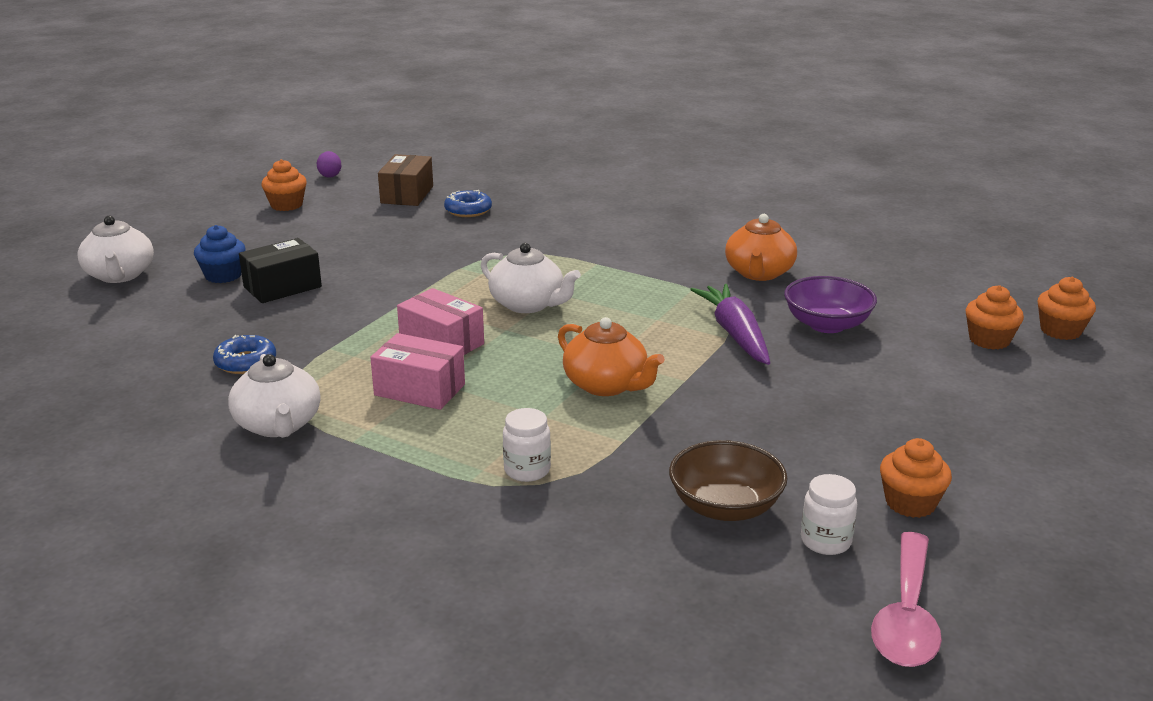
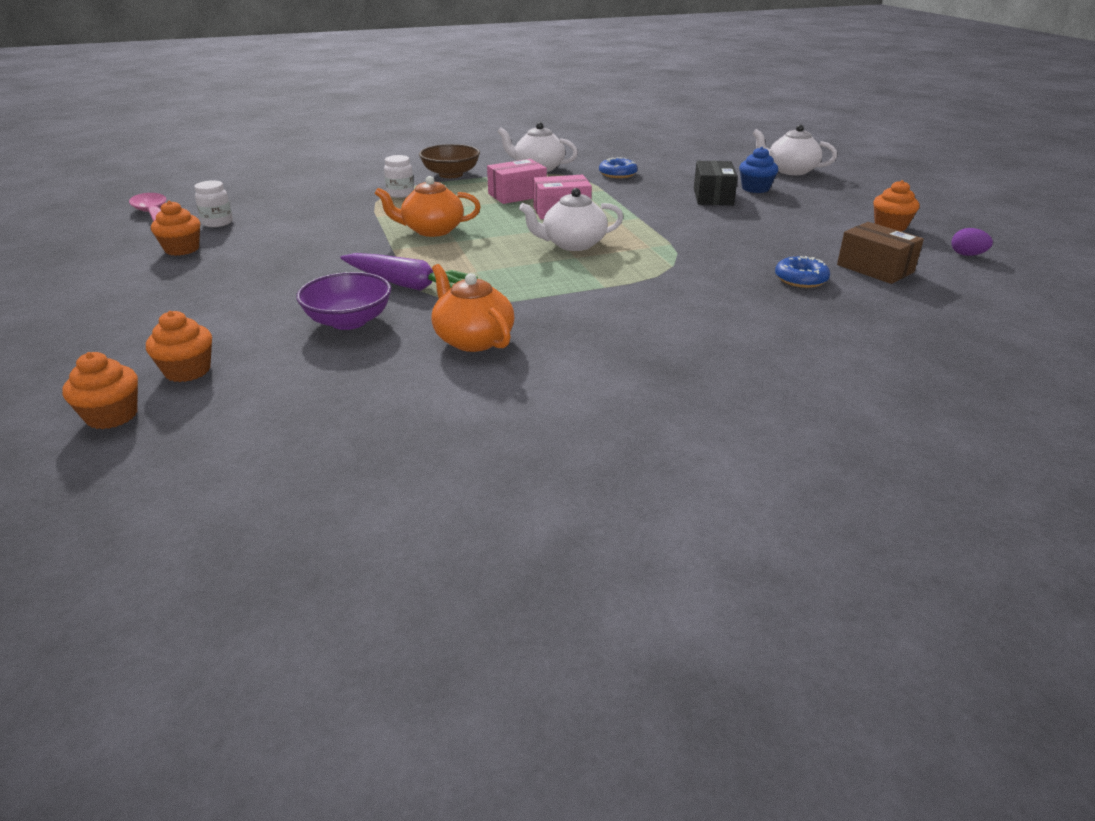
camera: 130 degrees right, 5 degrees up
brown bowl [669,440,788,521] -> brown bowl moved to [419,144,480,178]

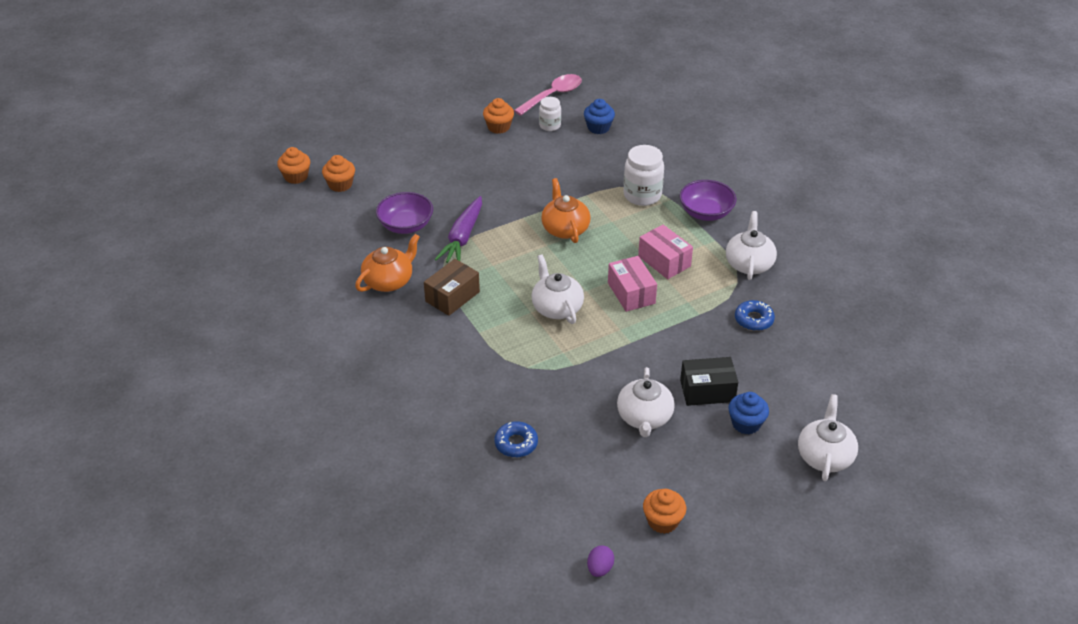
camera: 80 degrees right, 10 degrees up
white jar [384,155,414,198] -> white jar [623,145,664,206], size x1.65
brown bowl [419,144,480,178] -> purple bowl [680,180,736,221]
brown box [837,222,924,284] -> brown box moved to [424,259,480,316]
none -> blue cupcake [584,99,615,134]
none -> white teapot [617,367,675,437]

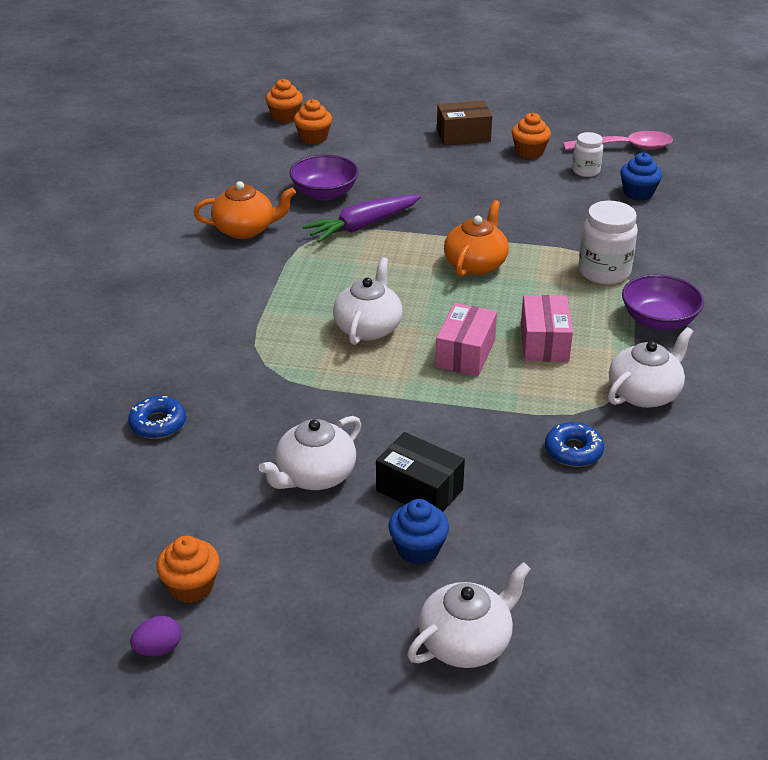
camera: 40 degrees right, 5 degrees down
brown box [424,259,480,316] -> brown box moved to [437,101,492,146]
purple egg [587,546,614,577] -> purple egg moved to [130,616,181,656]

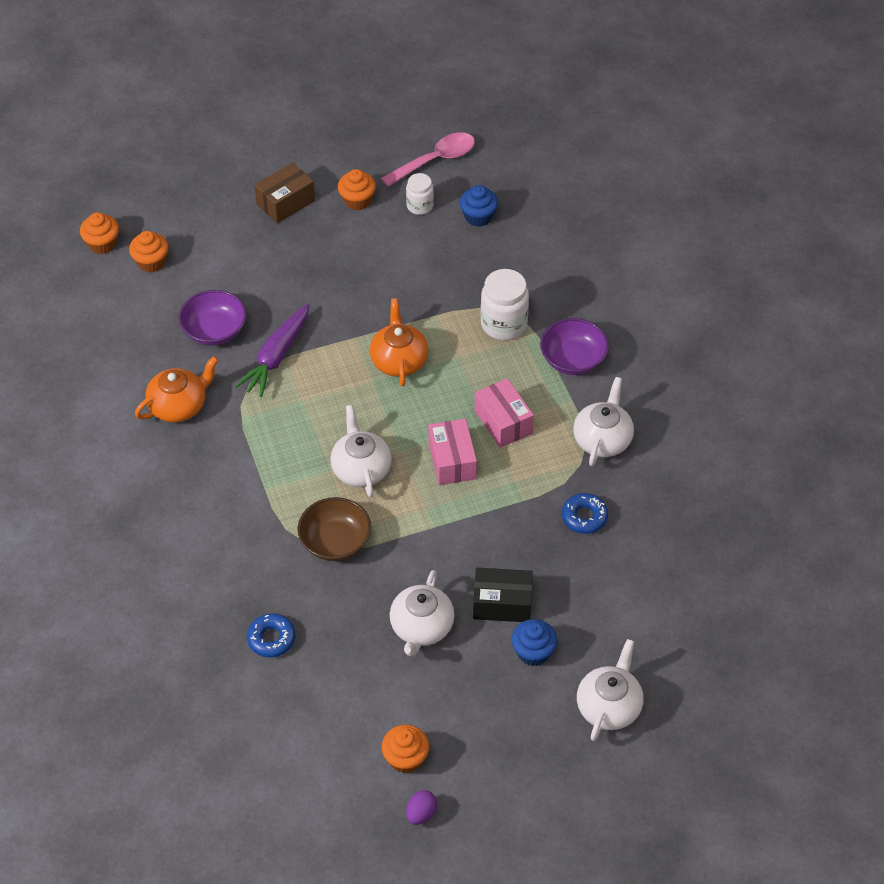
camera: 30 degrees left, 15 degrees up
none -> brown bowl [298,497,371,561]

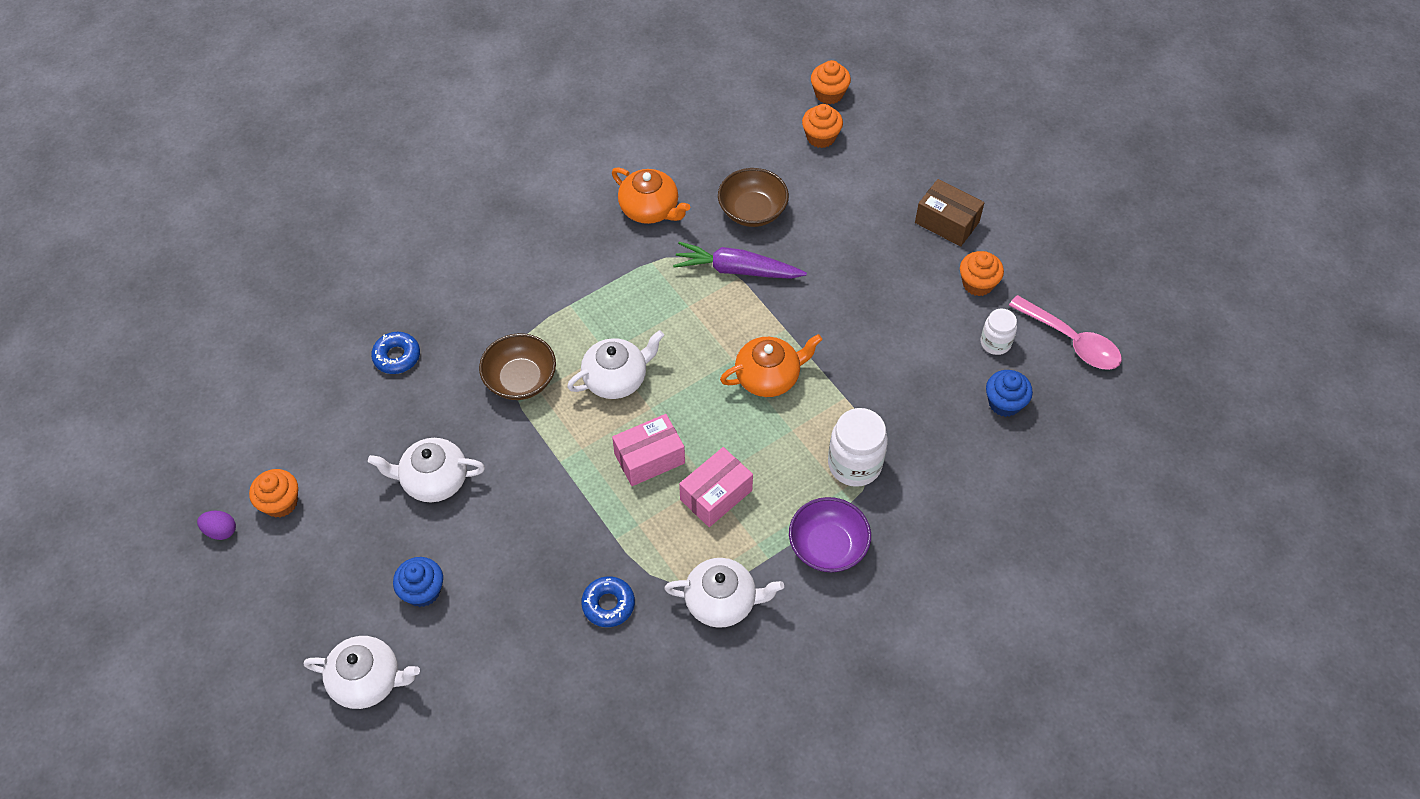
camera: 75 degrees right, 5 degrees up
purple bowl [179,290,247,346] -> brown bowl [718,168,789,227]
black box [473,568,533,622] -> none

